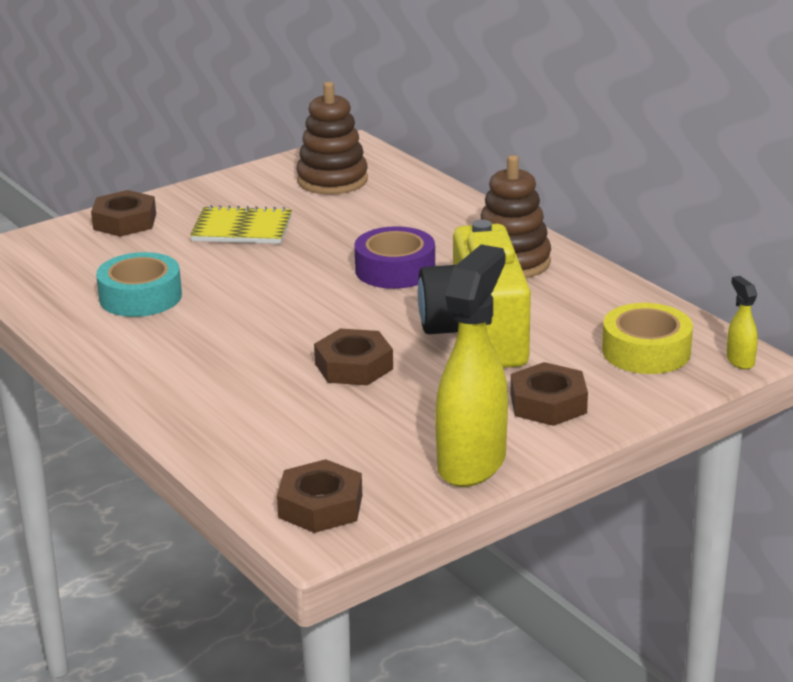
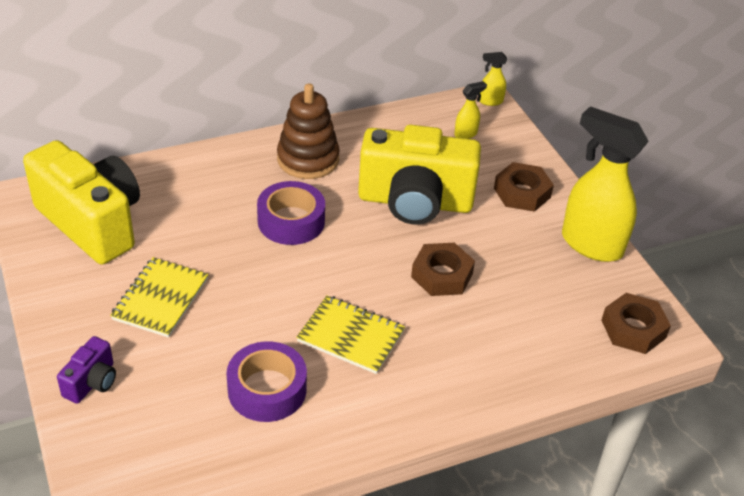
camera: 80 degrees left, 15 degrees up
brown nut [91,190,156,237] -> purple camera [57,336,116,404]
turquoise tape [96,252,182,317] -> purple tape [226,341,307,422]
brown stacking toy [296,82,368,195] -> yellow camera [23,140,140,264]
yellow tape [602,303,693,374] -> yellow spray bottle [454,81,487,139]
none -> yellow notebook [296,295,405,374]

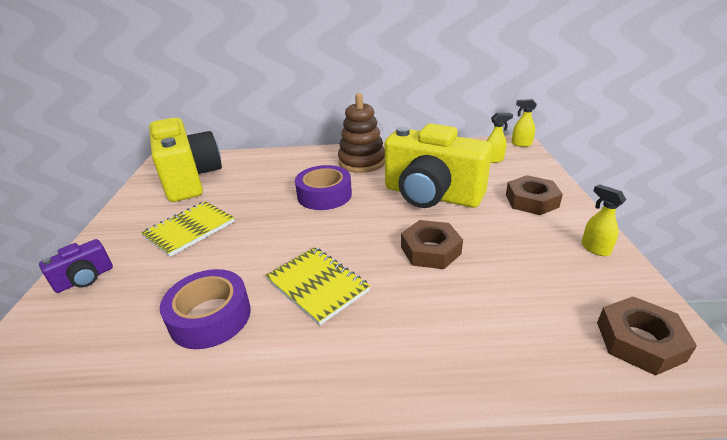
camera: 25 degrees right, 10 degrees down
yellow spray bottle [562,106,649,262] -> yellow spray bottle [581,184,626,256], size x0.43

